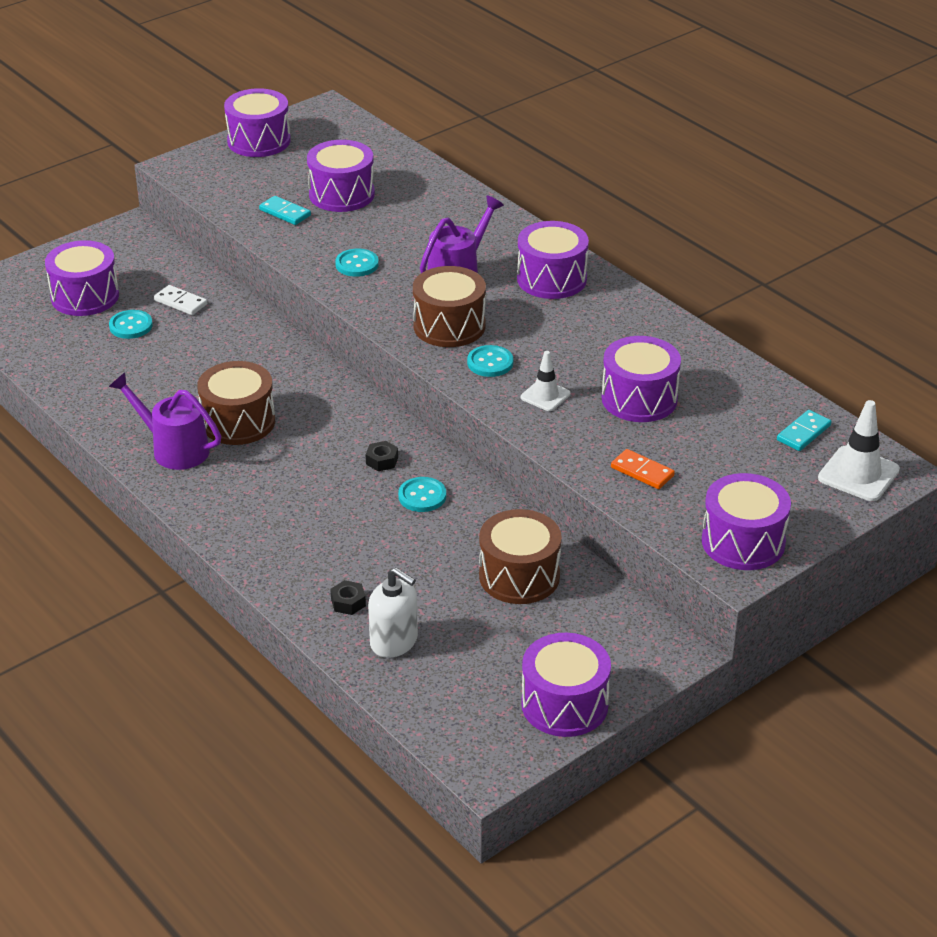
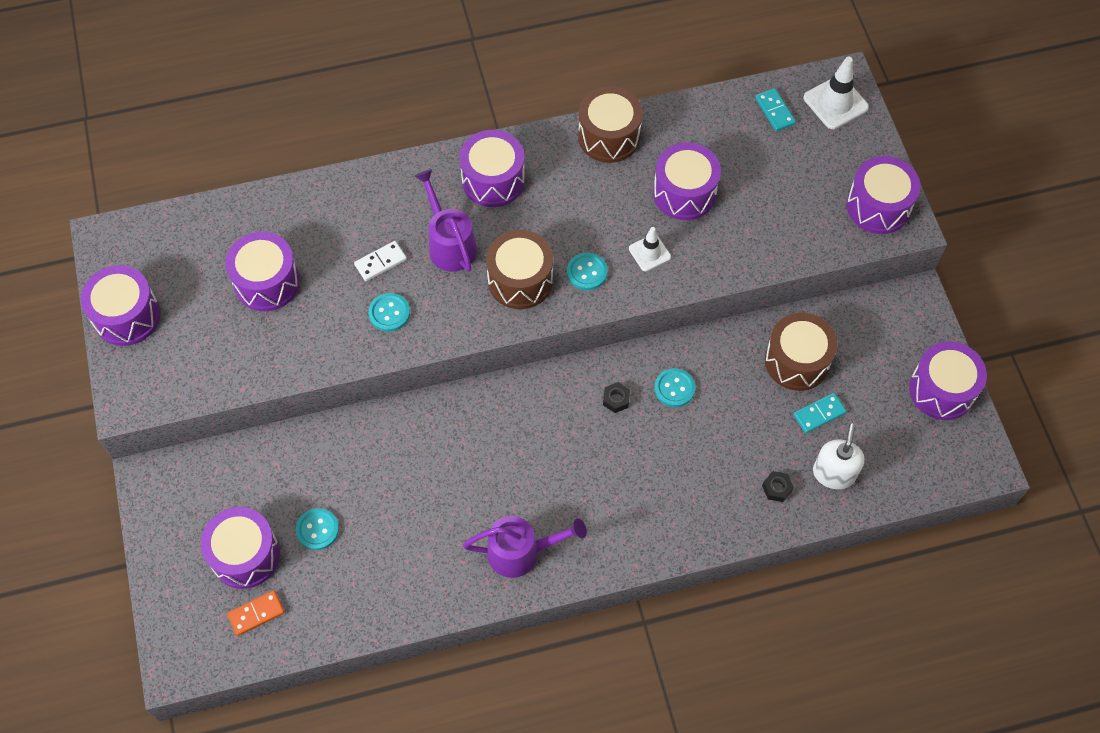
camera: 65 degrees left, 25 degrees up
purple watering can [109,373,221,470] -> purple watering can turned 150 degrees counterclockwise [463,516,587,578]
white domino [154,285,207,315] -> white domino moved to [354,241,407,281]
brown drum [197,361,275,445] -> brown drum moved to [578,86,643,163]
turquoise domino [259,196,311,225] -> turquoise domino moved to [793,393,847,433]
white soap dispenser [368,567,418,658] -> white soap dispenser turned 45 degrees counterclockwise [813,424,864,489]
orange domino [611,449,675,489] -> orange domino moved to [227,590,285,636]

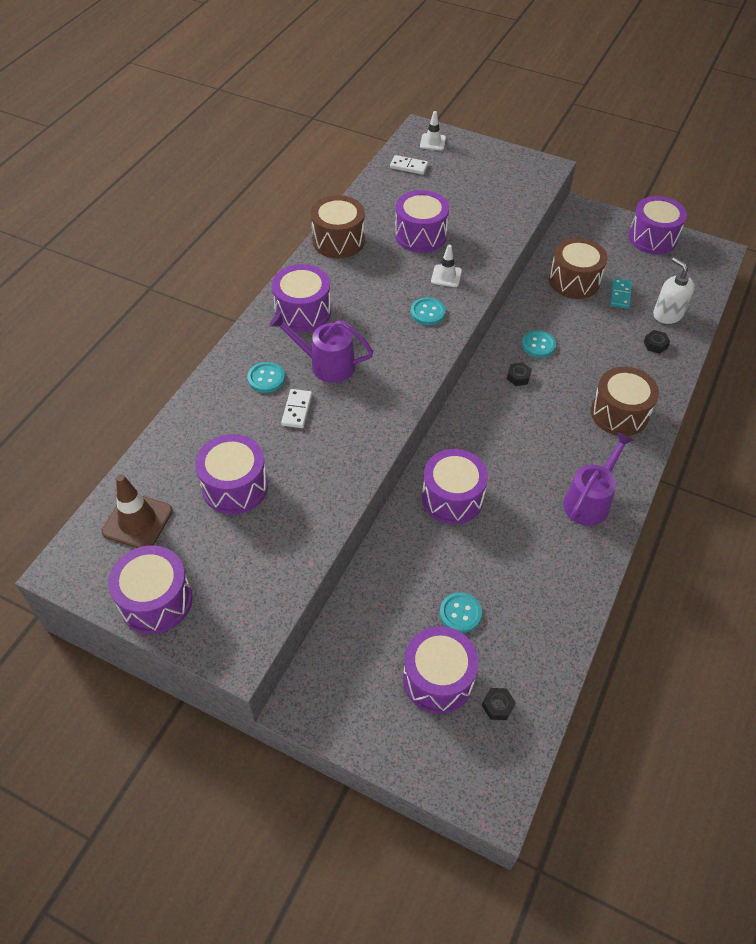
camera: 50 degrees left, 10 degrees down
orange domino [227,590,285,636] -> black nut [482,688,516,720]
turquoise button [368,293,410,332] -> turquoise button moved to [247,362,285,393]
brown drum [486,230,553,309] -> brown drum moved to [591,367,659,436]
turquoise domino [755,88,796,131] -> white domino [390,155,428,175]
white traffic cone [804,57,869,129] -> white traffic cone [420,111,446,150], size x0.63
purple drum [847,156,920,234] -> purple drum moved to [422,449,488,524]
none -> brown traffic cone [102,474,173,548]

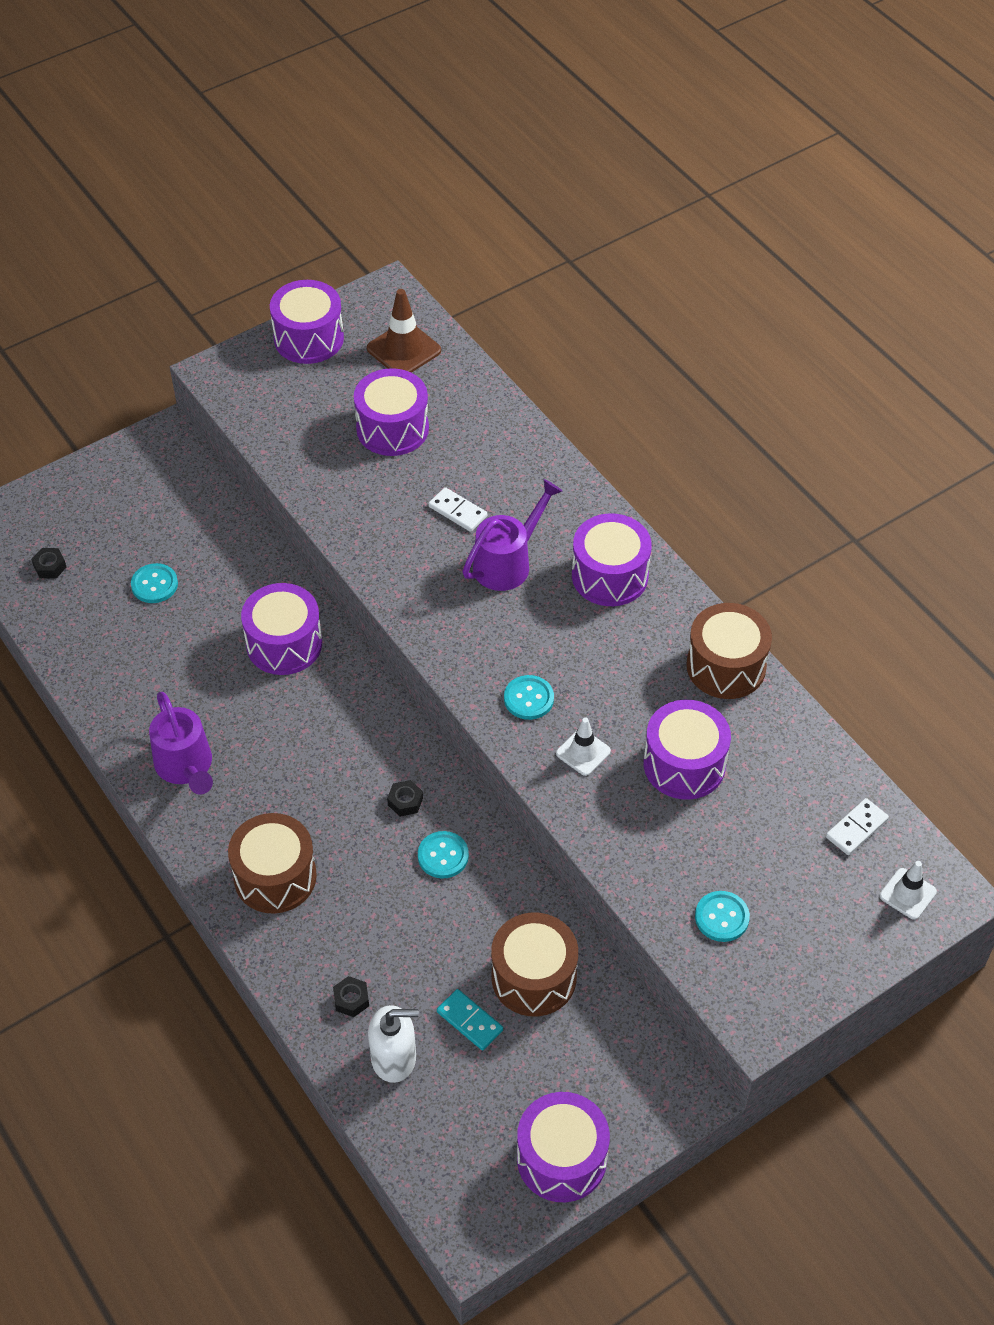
camera: 120 degrees right, 0 degrees up
turquoise button [247,362,285,393] -> turquoise button moved to [695,891,750,942]
purple drum [403,626,479,714] -> none

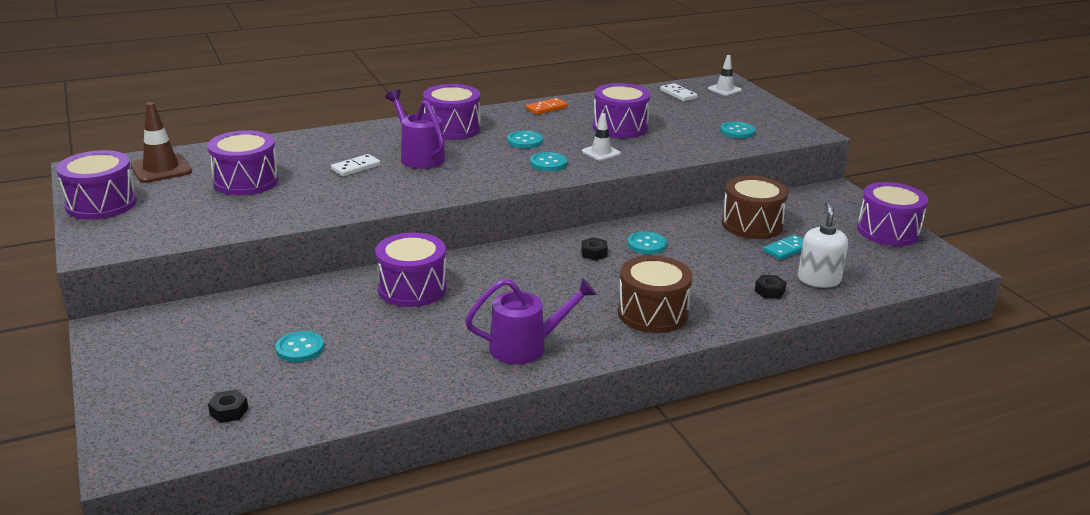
camera: 80 degrees left, 25 degrees down
brown drum [686,603,772,699] -> orange domino [526,98,568,115]
none -> turquoise button [507,131,543,148]

